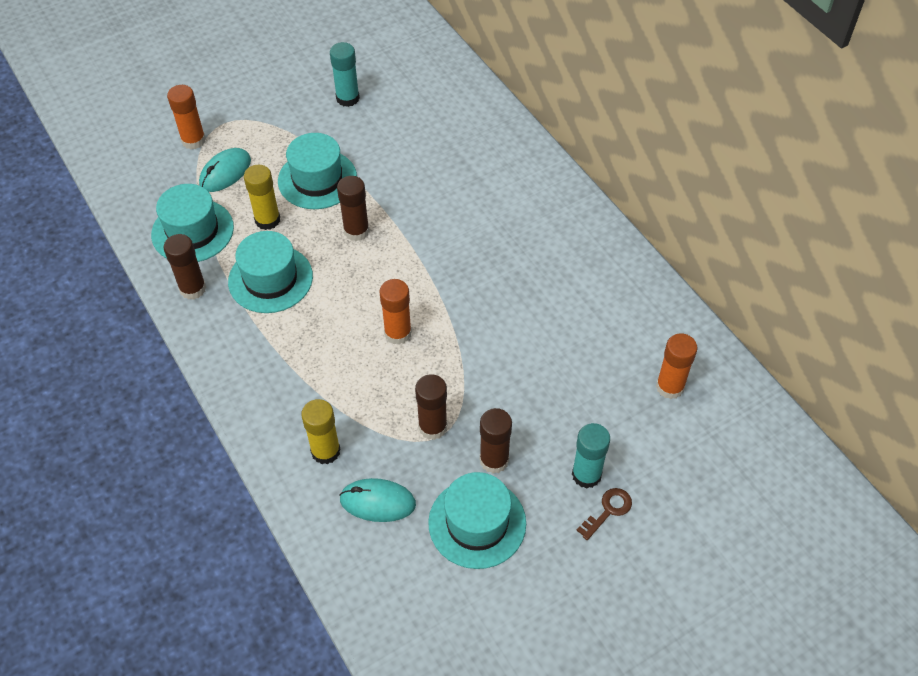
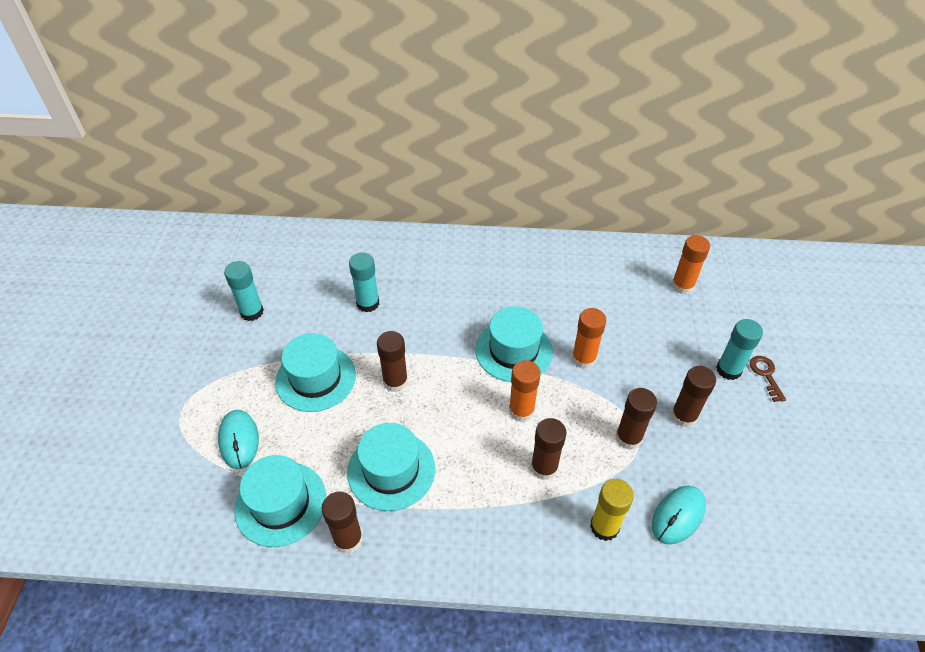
camera: 55 degrees left, 5 degrees down
orange glue stick [167,85,206,149] -> orange glue stick moved to [572,308,606,369]
yellow glue stick [244,165,280,230] -> none
turquoise hat [428,472,526,569] -> turquoise hat moved to [475,306,553,382]
none -> turquoise glue stick [349,252,379,312]
none -> brown glue stick [531,418,566,480]

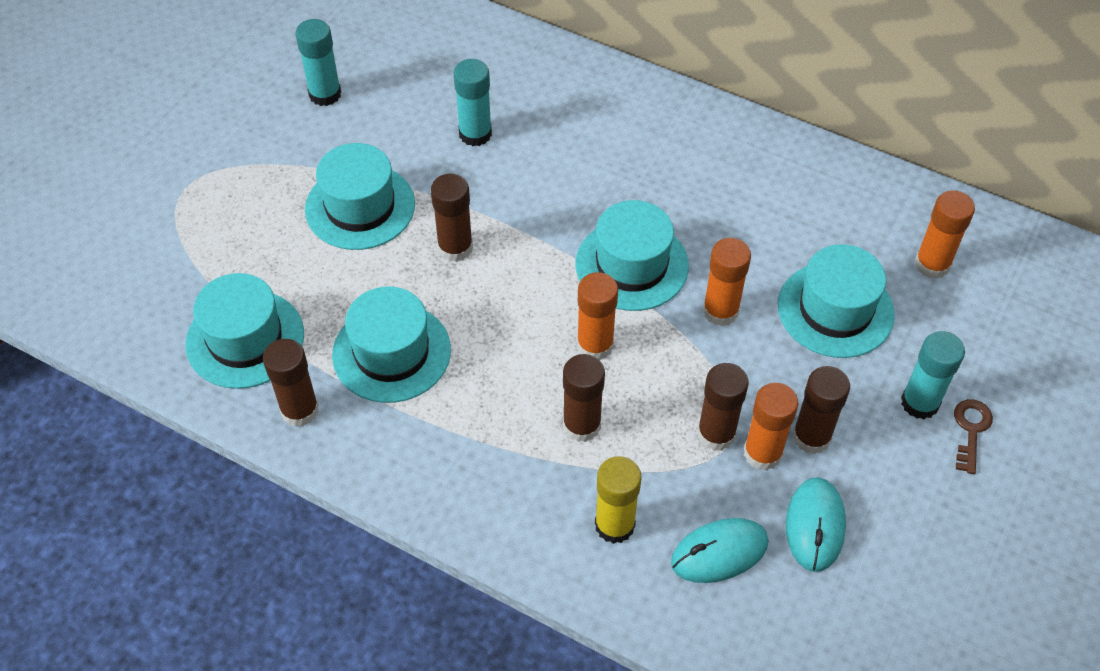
camera: 25 degrees right, 5 degrees up
turquoise mouse [218,410,259,469] -> turquoise mouse moved to [786,477,846,572]
none -> orange glue stick [744,383,798,471]
none -> turquoise hat [778,244,895,358]

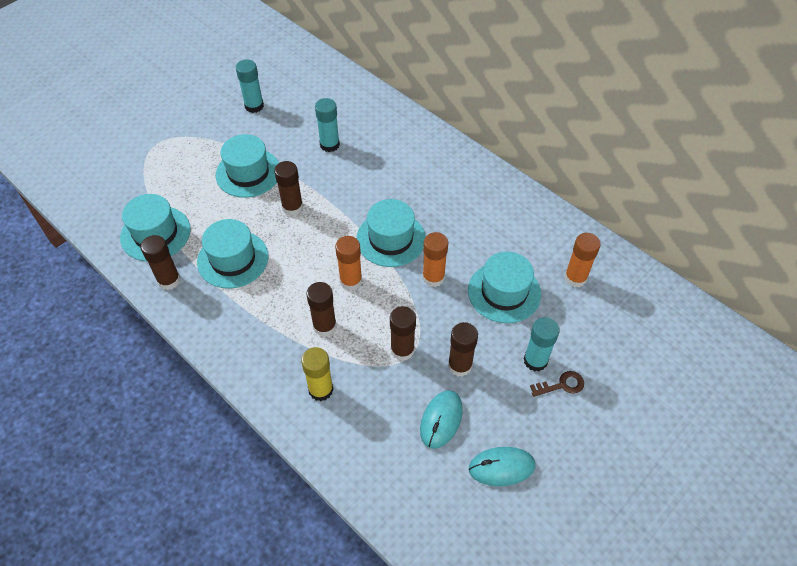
camera: 15 degrees right, 0 degrees up
turquoise mouse [671,518,768,583] -> turquoise mouse moved to [469,447,535,486]
orange glue stick [744,383,798,471] -> none
brown key [954,399,993,474] -> brown key turned 45 degrees clockwise [530,371,584,397]

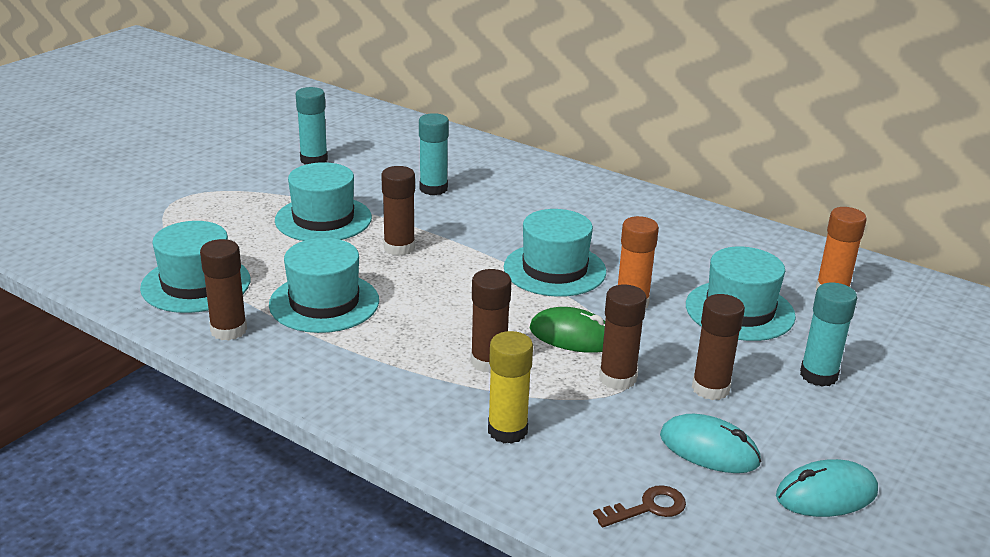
camera: 10 degrees left, 25 degrees down
orange glue stick [335,236,362,291] -> none
turquoise mouse [420,390,463,449] -> turquoise mouse turned 75 degrees counterclockwise [660,414,761,473]
brown key [530,371,584,397] -> brown key moved to [593,485,686,527]
none -> green mouse [530,307,605,353]

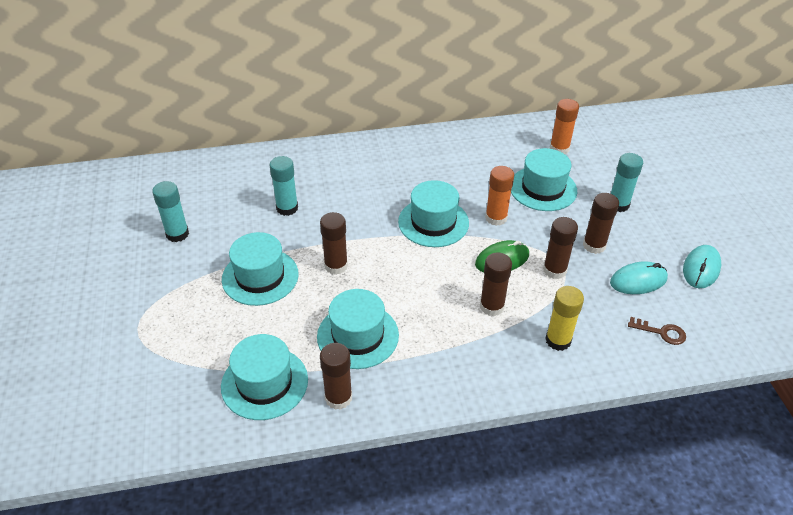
camera: 45 degrees left, 15 degrees up
brown key [593,485,686,527] -> brown key turned 90 degrees clockwise [628,317,686,345]

